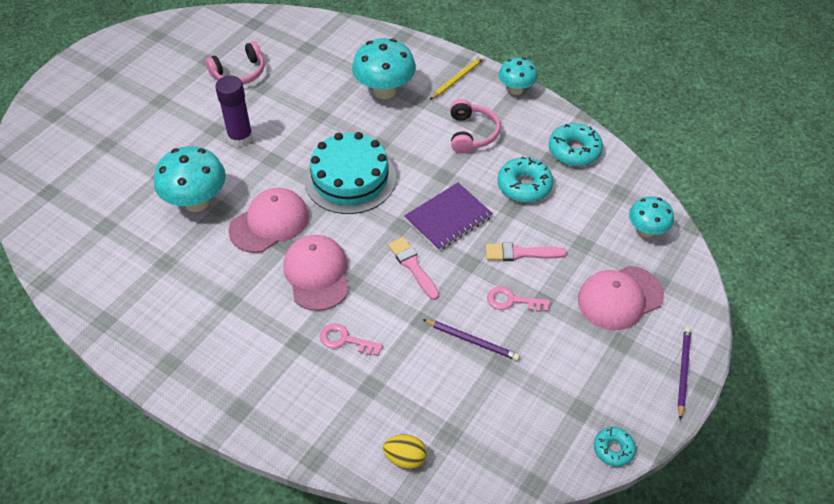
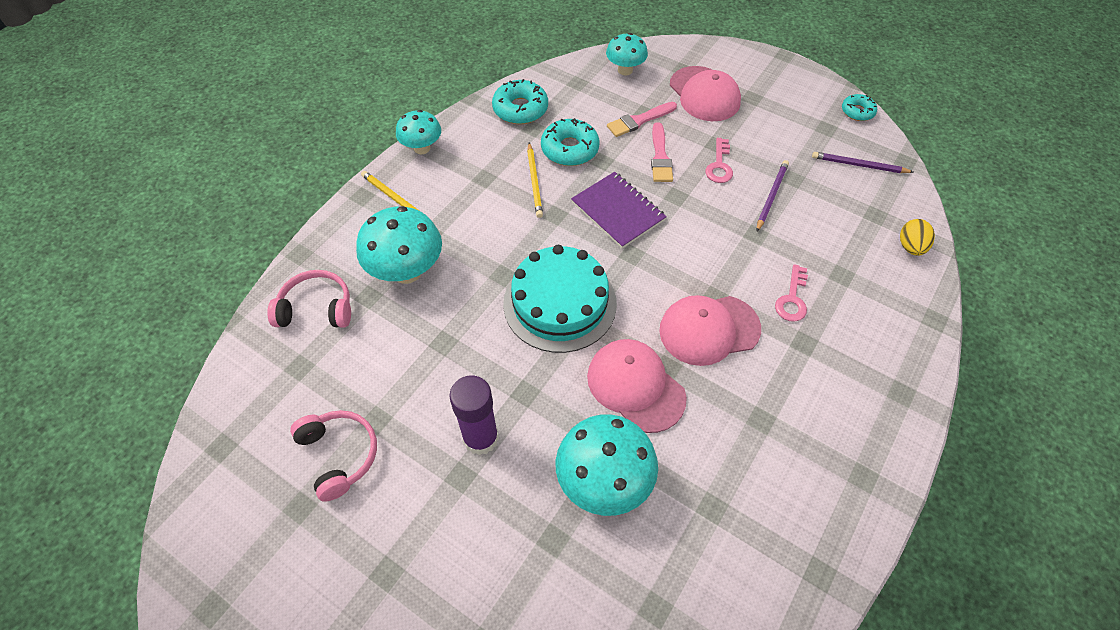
camera: 90 degrees left, 5 degrees up
pink brush [388,237,439,300] -> pink brush moved to [607,102,677,137]
pink headphones [450,99,501,153] -> pink headphones moved to [267,270,351,328]
purple pencil [678,327,691,420] -> purple pencil moved to [812,152,914,173]
none -> yellow pencil [527,143,543,218]

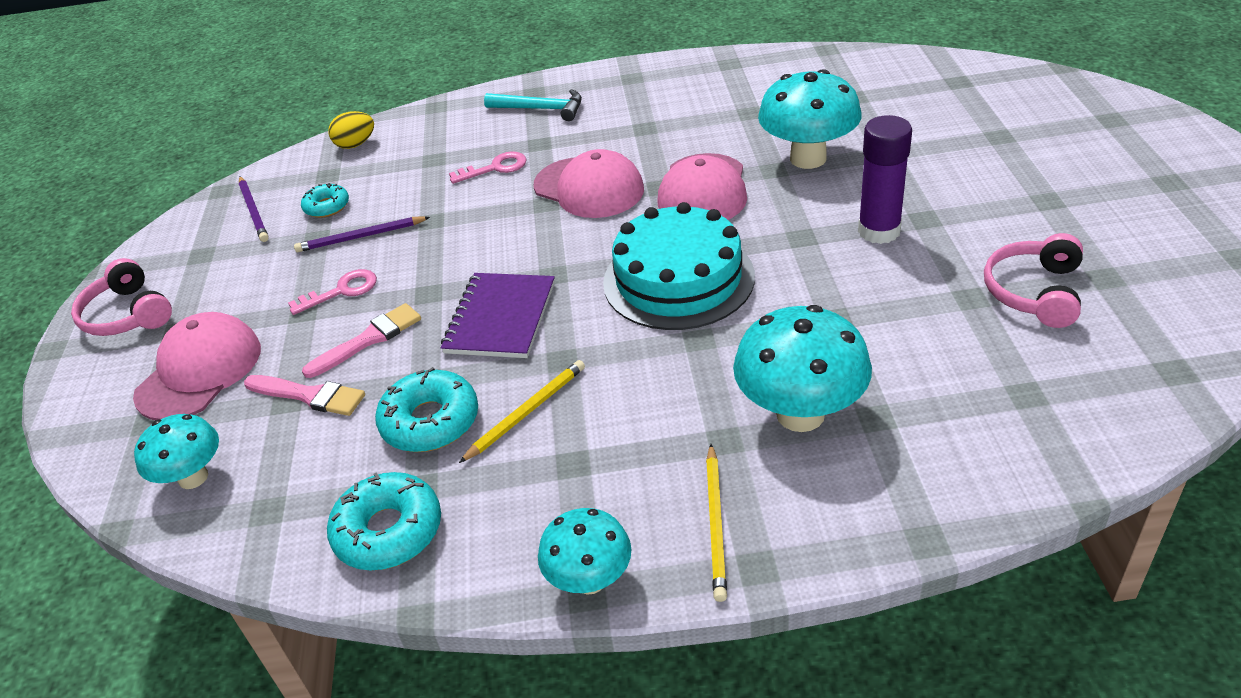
camera: 125 degrees left, 15 degrees down
pink headphones [267,270,351,328] -> pink headphones moved to [71,258,172,336]
turquoise donut [842,94,877,121] -> turquoise donut moved to [301,183,349,218]
none -> turquoise hammer [484,89,582,121]

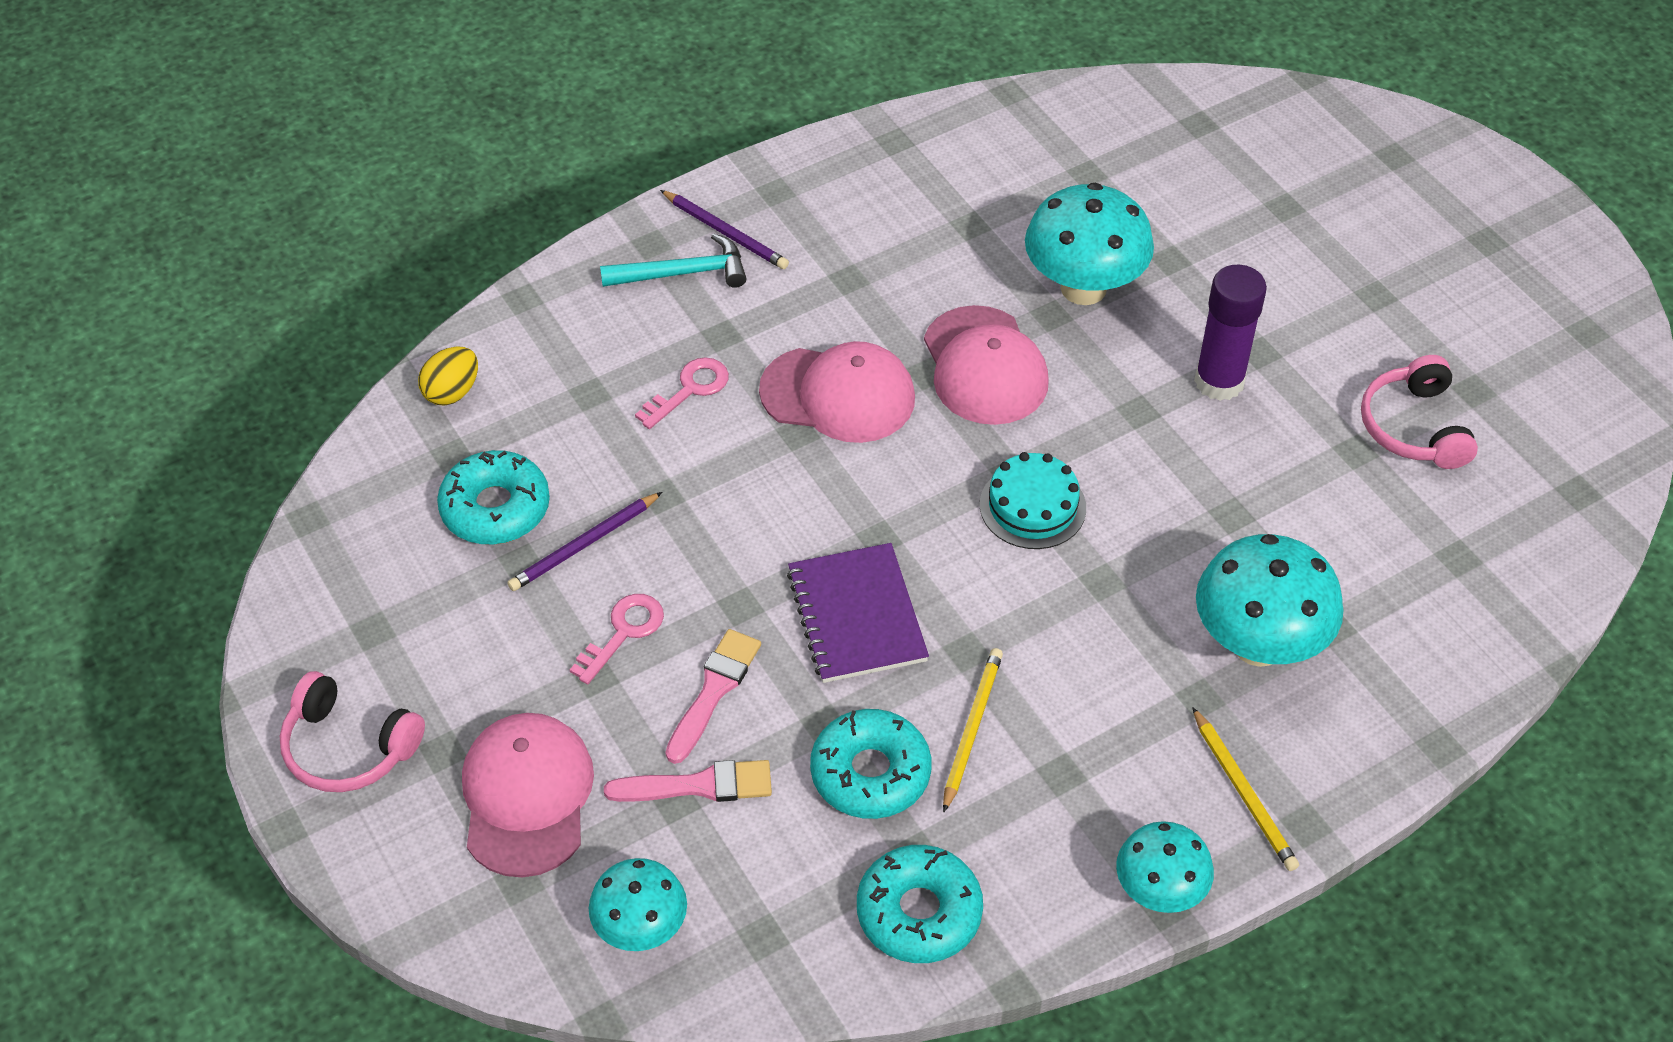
camera: 30 degrees left, 10 degrees up
purple pencil [239,176,269,242] -> purple pencil moved to [660,190,789,269]
turquoise donut [301,183,349,218] -> turquoise donut [437,450,550,545], size x1.65
turquoise cake [603,202,755,330] -> turquoise cake [980,452,1086,549], size x0.58

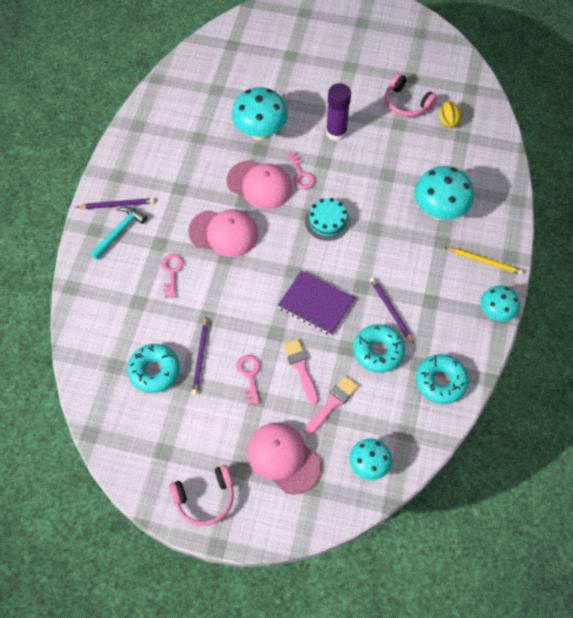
camera: 45 degrees left, 10 degrees up
yellow egg [418,347,478,405] -> yellow egg moved to [439,101,461,128]
pink cap [759,341,915,443] -> pink cap turned 45 degrees clockwise [188,209,258,257]
yellow pencil [943,648,1003,813] -> purple pencil [370,277,414,344]
none -> pink key [287,151,315,189]

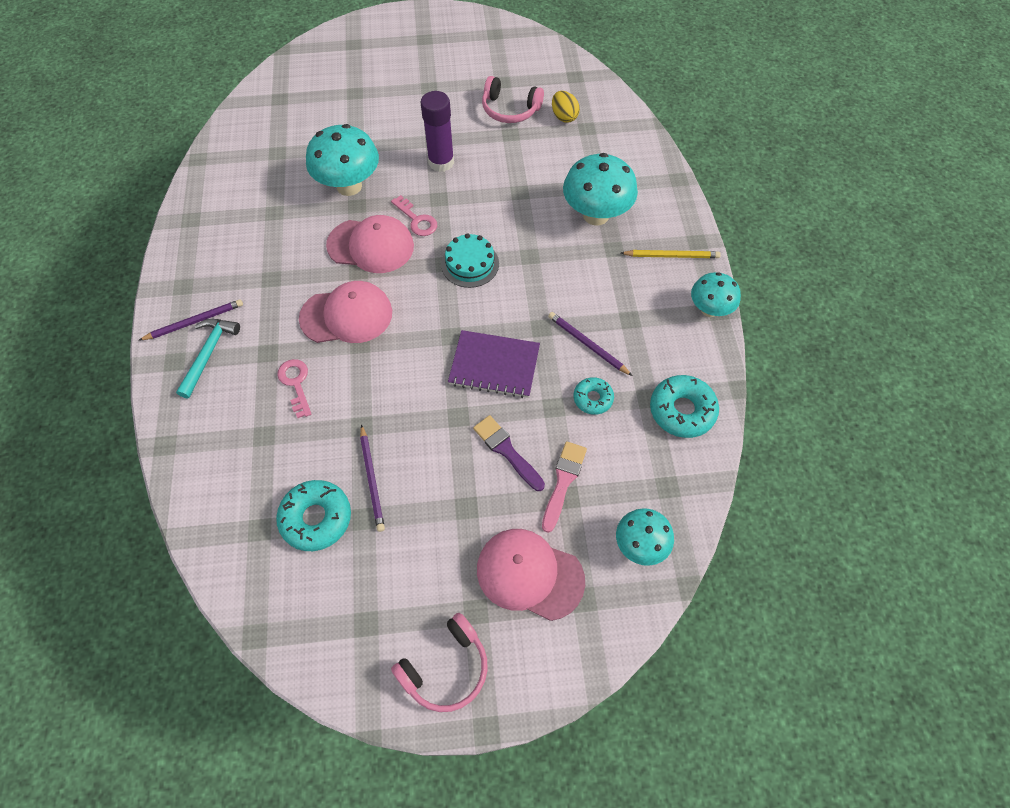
camera: 20 degrees left, 0 degrees up
pink key [236,355,260,405] -> none
pink brush [283,339,318,405] -> purple brush [473,415,545,491]
turquoise donut [353,324,405,373] -> turquoise donut [573,377,614,415], size x0.61

